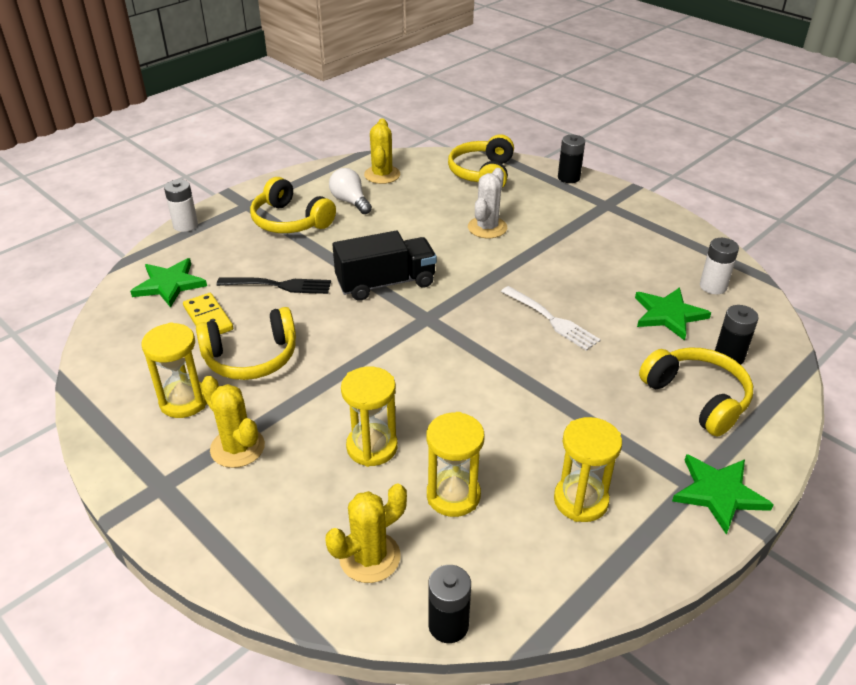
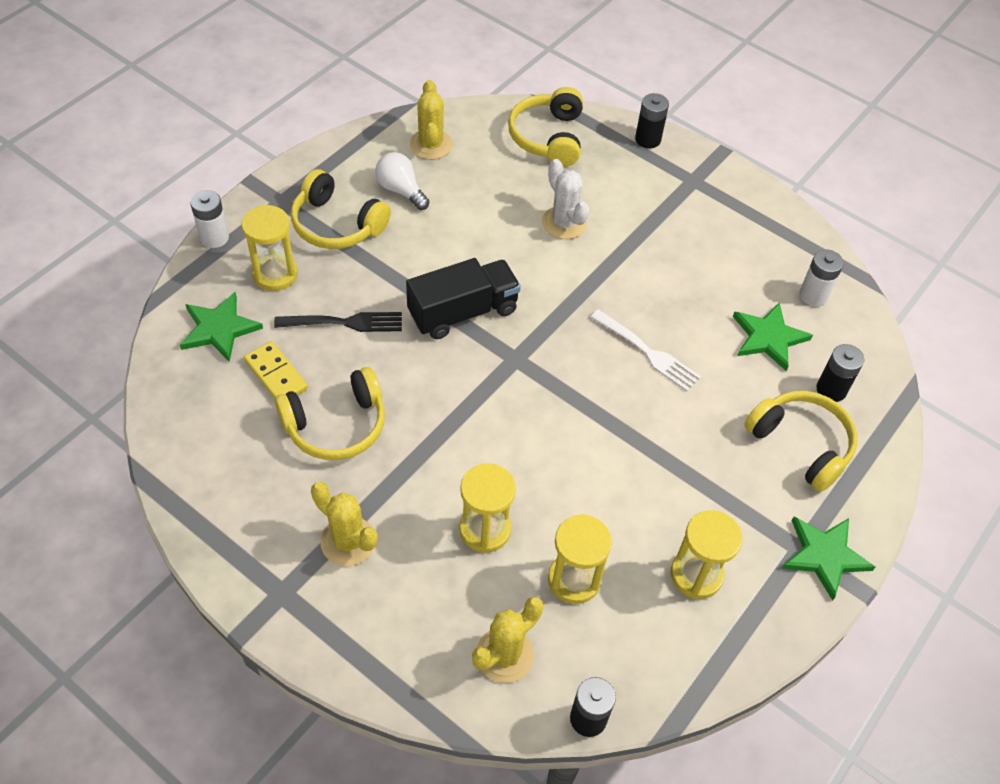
camera: 10 degrees left, 15 degrees up
yellow hourglass [142,323,207,418] -> yellow hourglass moved to [242,205,298,291]
white cactus [468,168,507,238] -> white cactus turned 45 degrees counterclockwise [542,159,589,239]

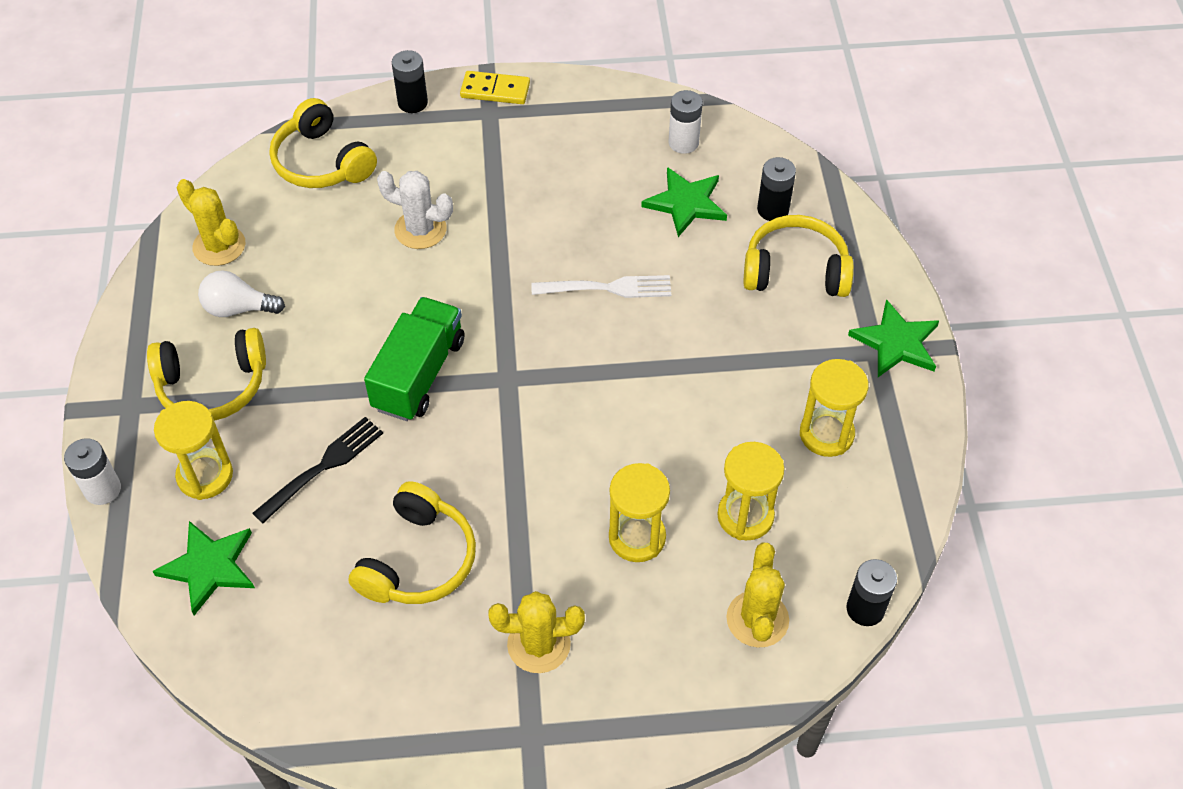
camera: 40 degrees left, 0 degrees up
yellow domino [244,341,308,399] -> yellow domino moved to [460,71,530,104]
black truck [406,258,521,339] -> green truck [364,297,464,421]

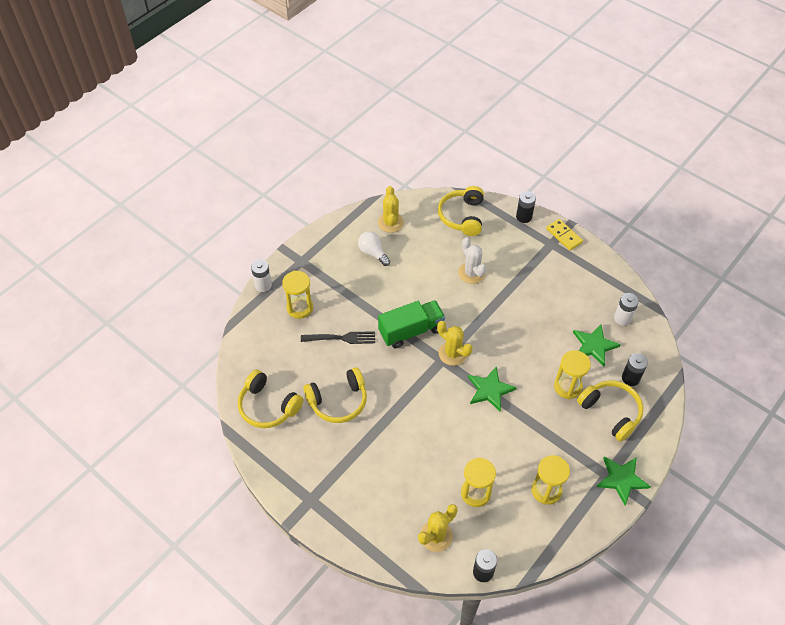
camera: 45 degrees right, 0 degrees up
yellow headphones [147,328,266,421] -> yellow headphones moved to [238,370,303,428]
green star [152,521,255,615] -> green star moved to [468,366,517,412]
yellow cactus [488,591,585,673] -> yellow cactus moved to [437,321,473,366]
white fork [531,275,671,298] -> none
yellow hourglass [609,463,670,562] -> yellow hourglass moved to [554,350,591,399]

